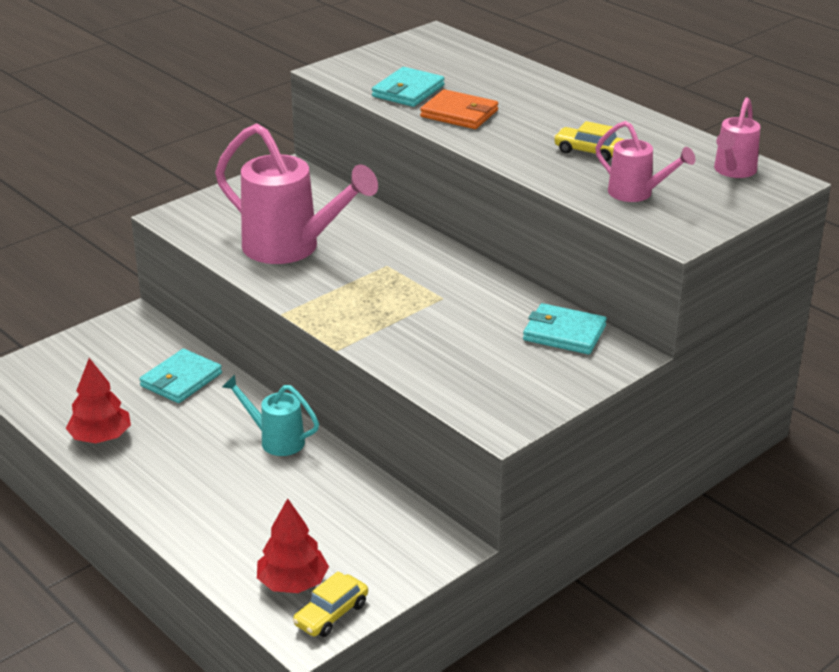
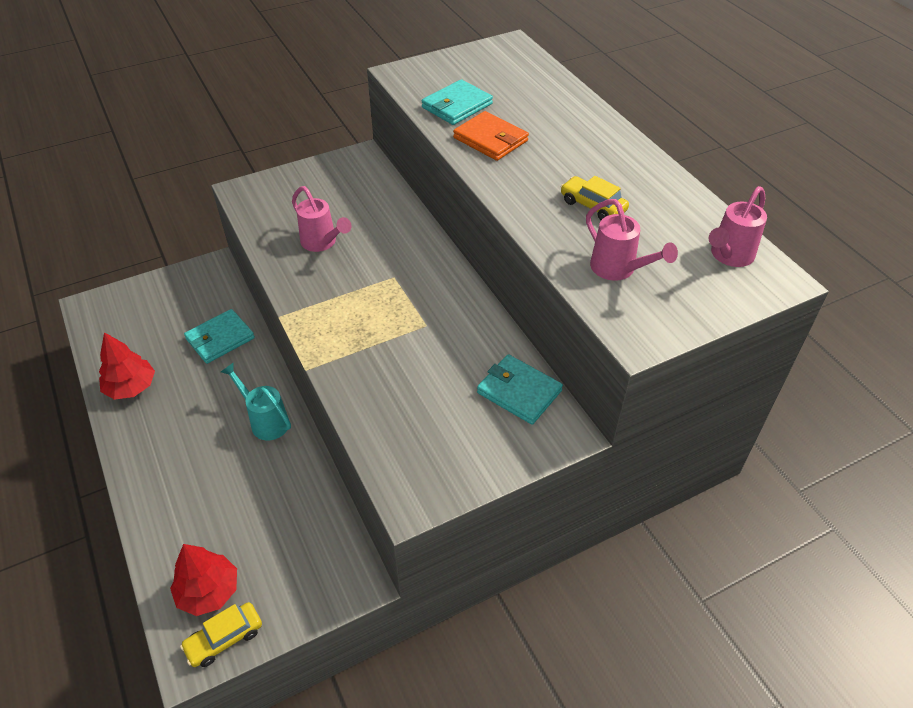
camera: 15 degrees right, 15 degrees up
pink watering can [215,123,378,264] -> pink watering can [292,186,351,252], size x0.53

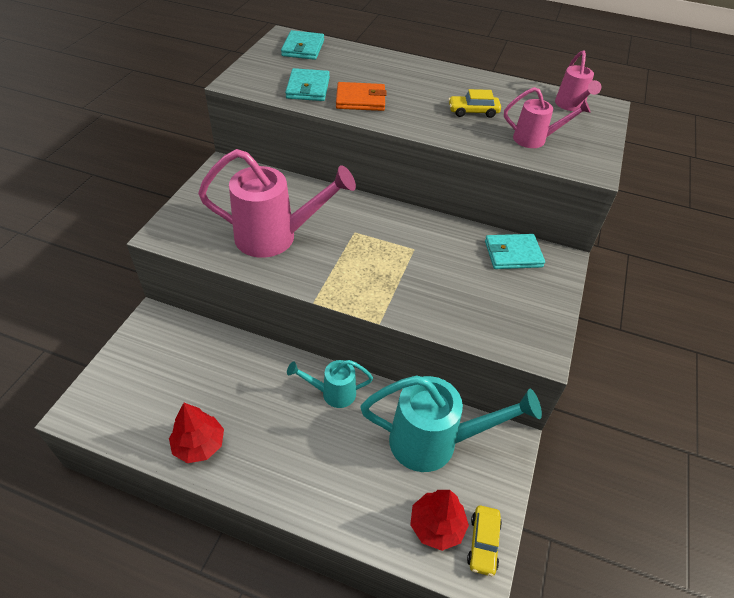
camera: 45 degrees left, 0 degrees up
turquoise wallet [184,309,255,364] -> turquoise wallet moved to [281,30,324,60]
pink watering can [292,186,351,252] -> pink watering can [198,149,356,258], size x1.87
none -> turquoise watering can [360,375,542,472]

